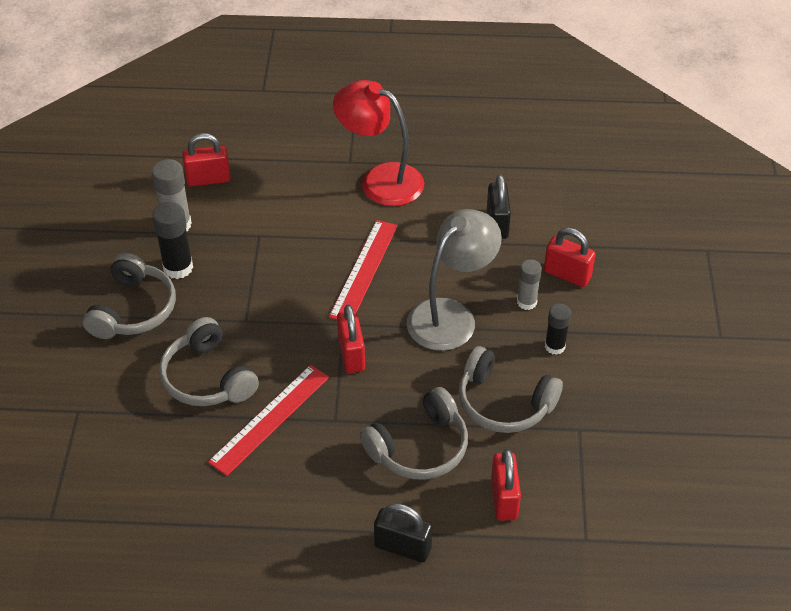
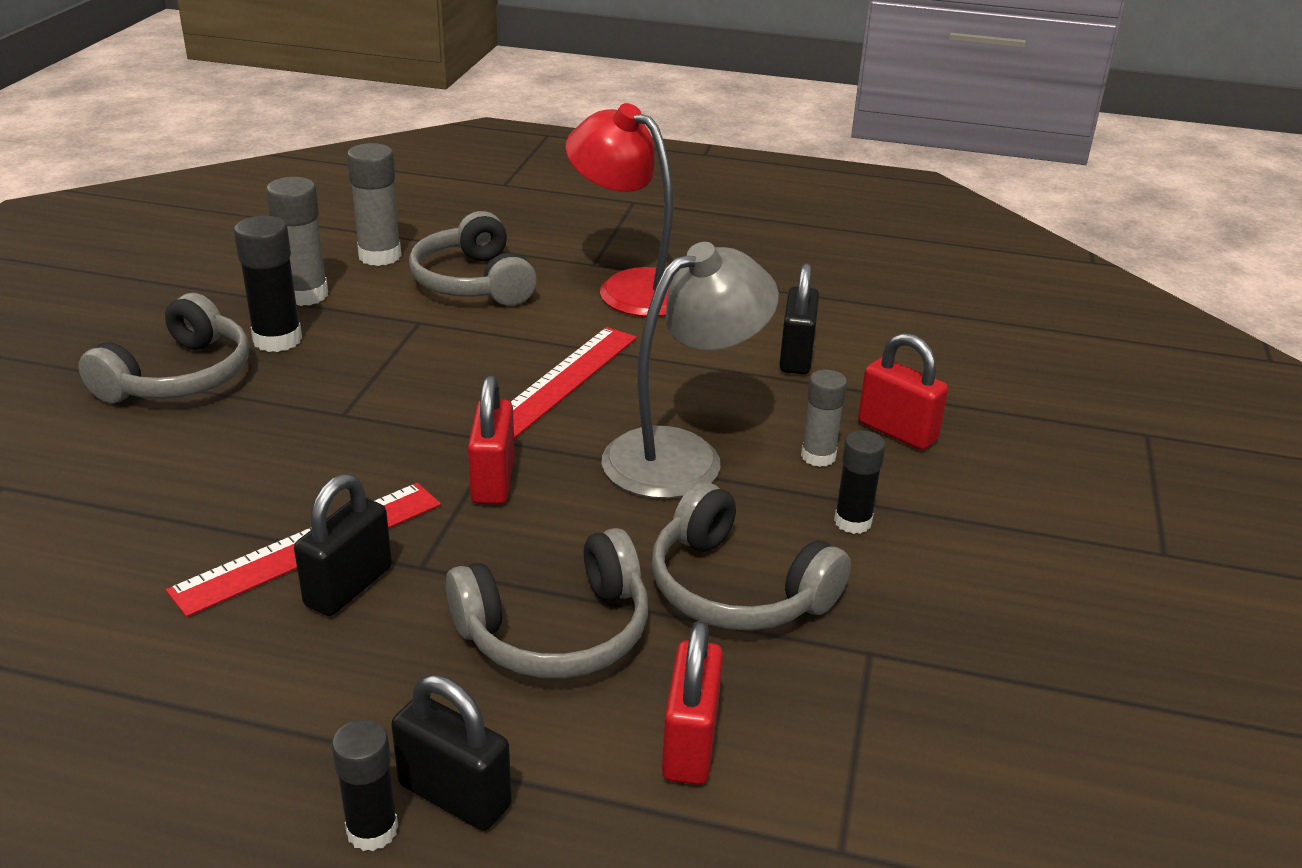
camera: 10 degrees right, 15 degrees down
grey headphones [159,317,259,406] -> grey headphones moved to [409,211,537,306]
red padlock [182,133,231,186] -> grey glue stick [347,143,401,266]
none -> black padlock [294,474,392,616]
none -> black glue stick [332,719,398,851]

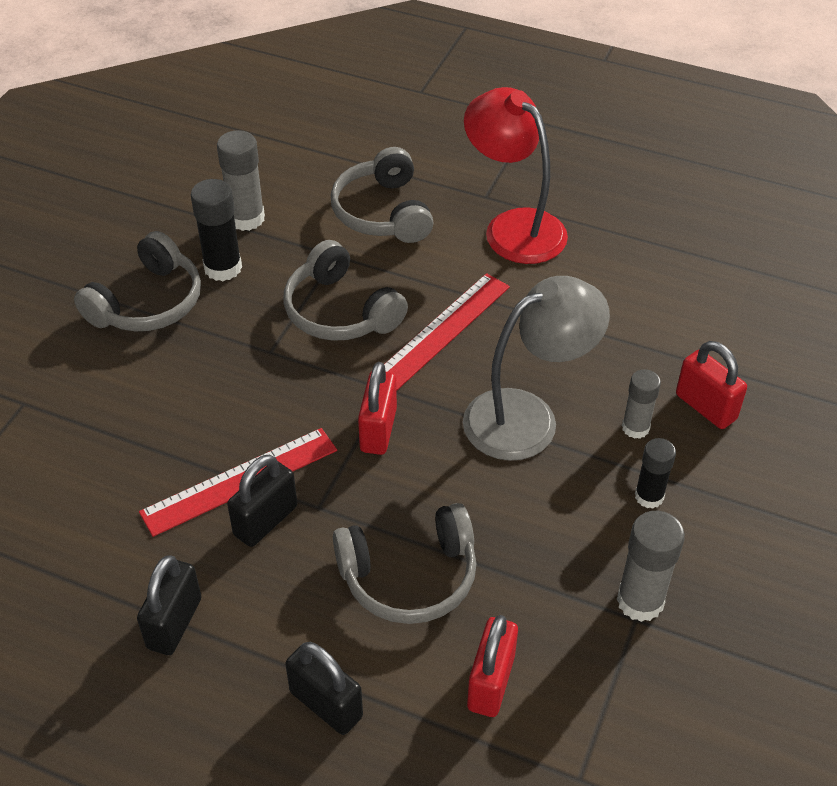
camera: 10 degrees right, 15 degrees up
black glue stick [332,719,398,851] -> none
grey glue stick [347,143,401,266] -> grey glue stick moved to [617,511,685,622]
grey headphones [652,482,851,631] -> grey headphones moved to [283,240,408,341]
black padlock [779,263,819,374] -> black padlock moved to [137,555,201,655]

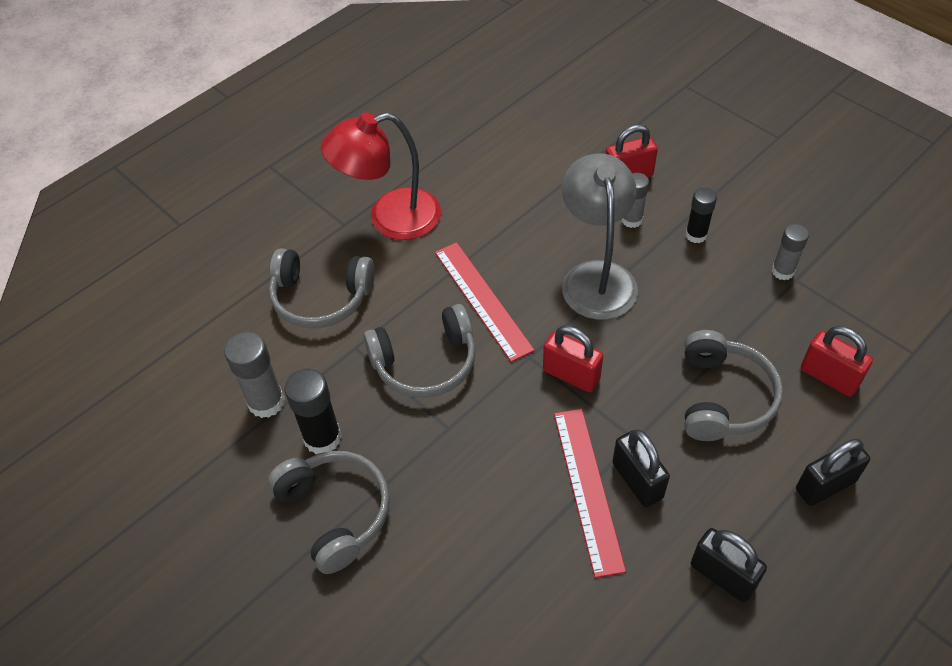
camera: 65 degrees left, 5 degrees up
grey glue stick [617,511,685,622] -> grey glue stick [772,224,809,280], size x0.66

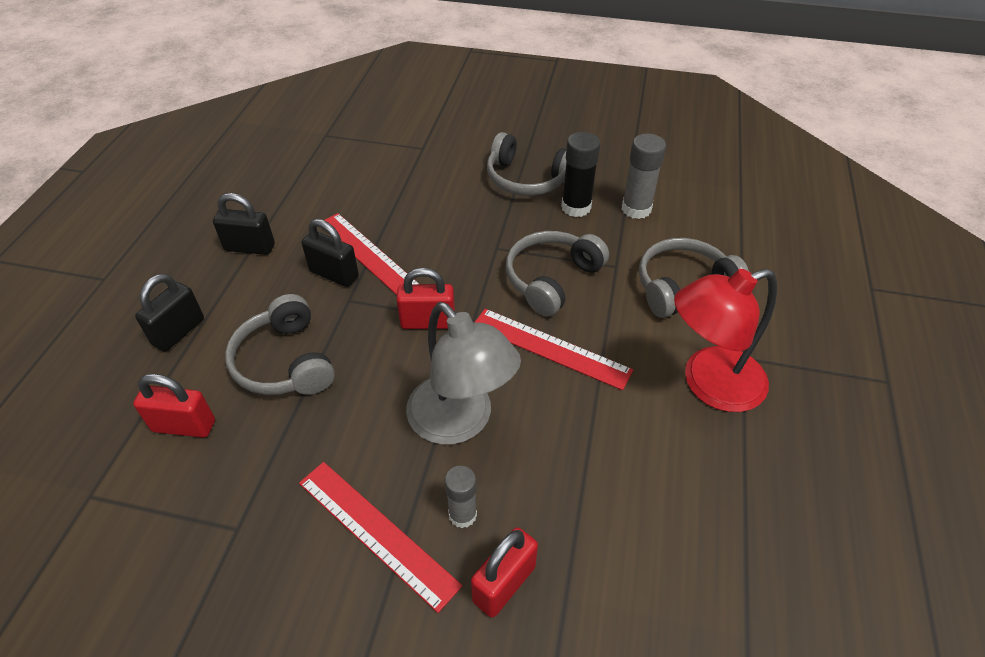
camera: 145 degrees right, 5 degrees down
red lamp [321,112,441,240] -> red lamp turned 150 degrees counterclockwise [674,269,777,412]
black glue stick [685,188,717,243] -> red ruler [299,462,463,613]
grey glue stick [772,224,809,280] -> none

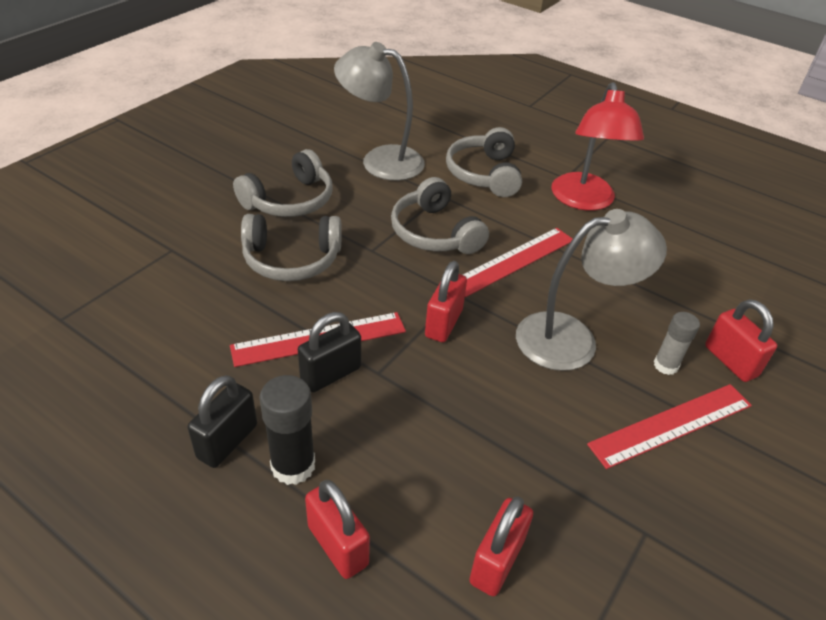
camera: 70 degrees left, 5 degrees down
black padlock [135,274,204,351] -> red padlock [305,480,370,579]
grey headphones [225,294,335,395] -> grey headphones moved to [241,214,342,281]
black glue stick [561,132,600,217] -> black glue stick moved to [259,375,315,485]
grey glue stick [621,134,666,219] -> grey lamp [334,42,425,181]

